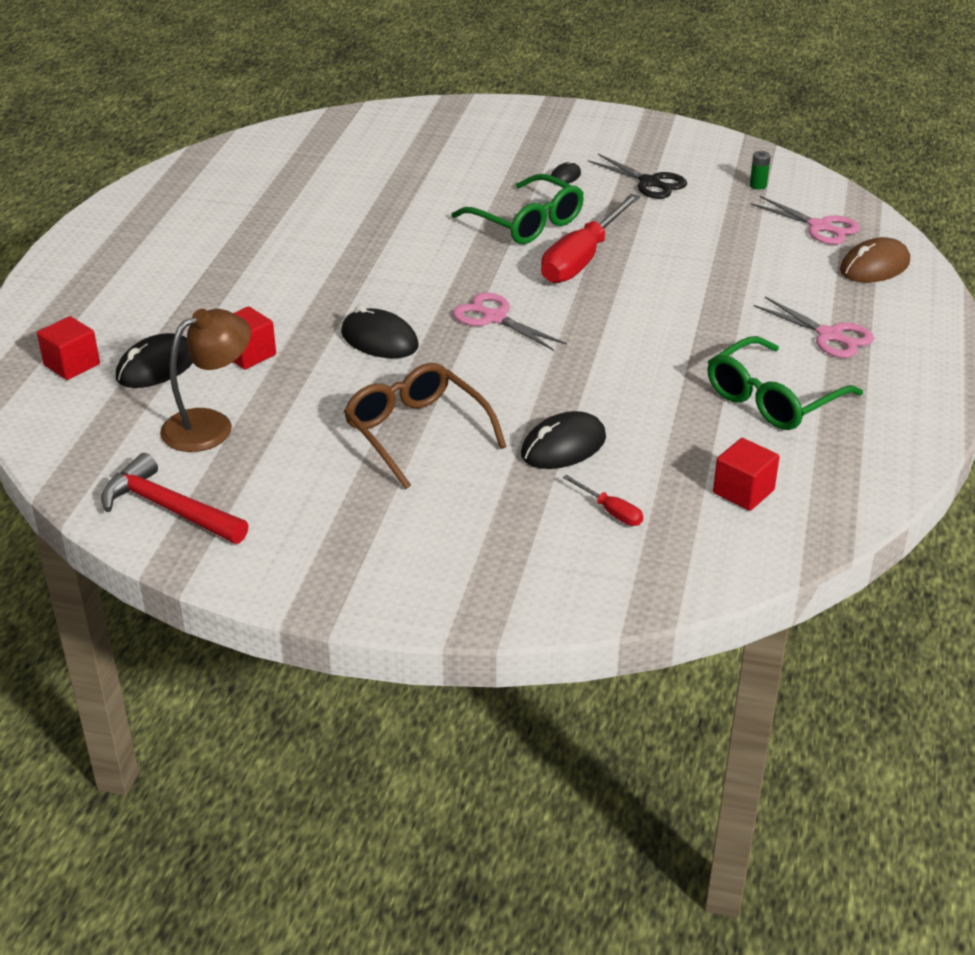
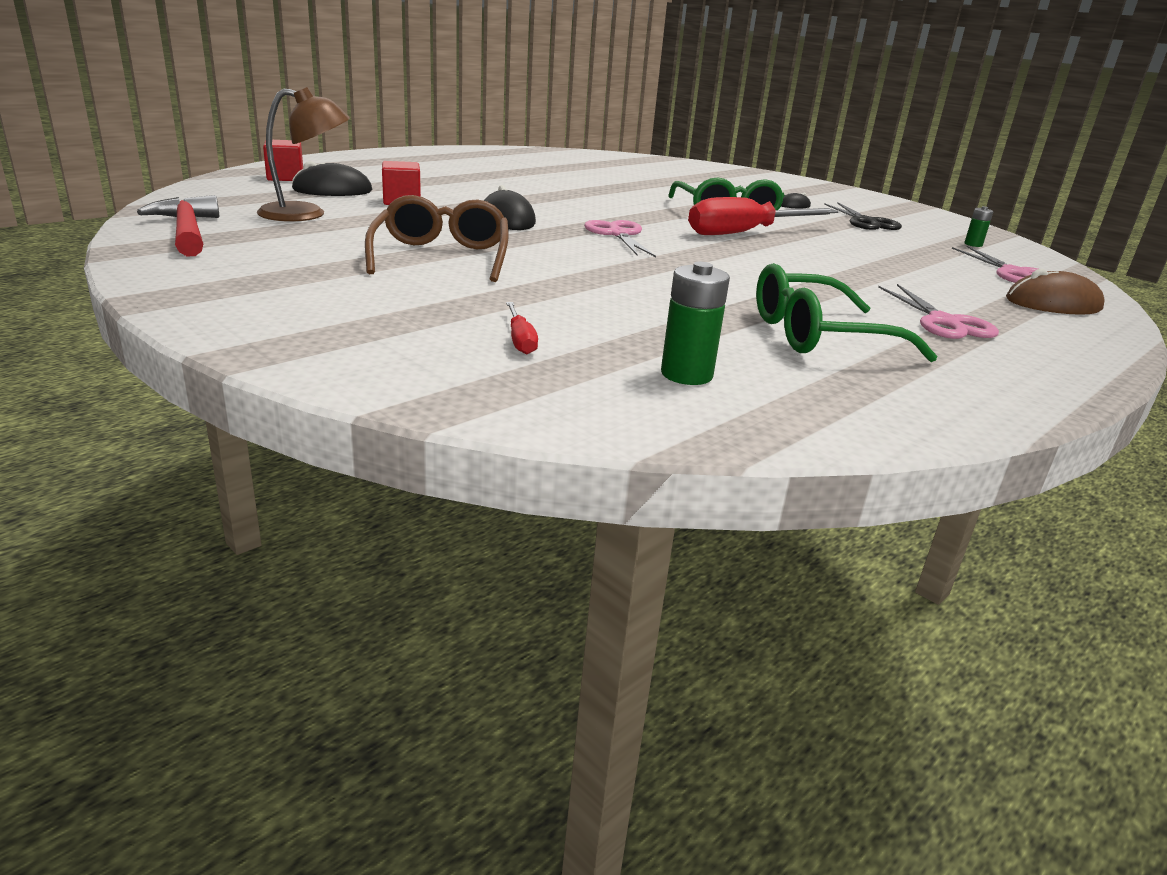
camera: 30 degrees right, 10 degrees down
black mouse [521,411,606,469] -> none
red cube [713,438,780,511] -> green battery [661,262,730,385]

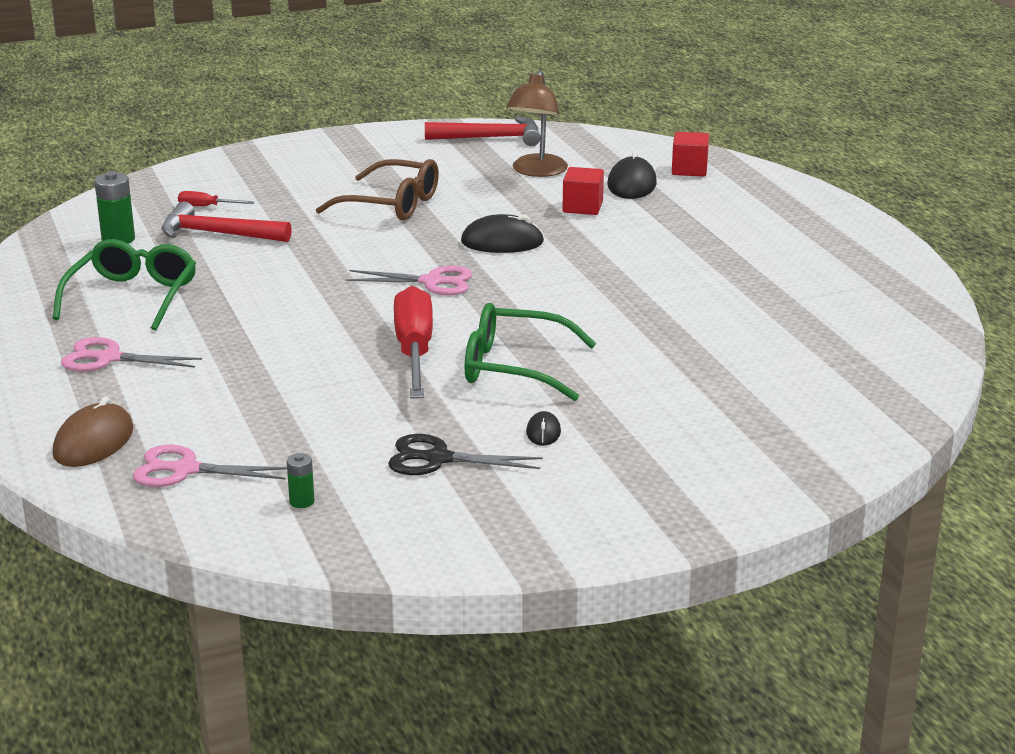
camera: 115 degrees right, 0 degrees up
none -> red hammer [162,202,292,242]

